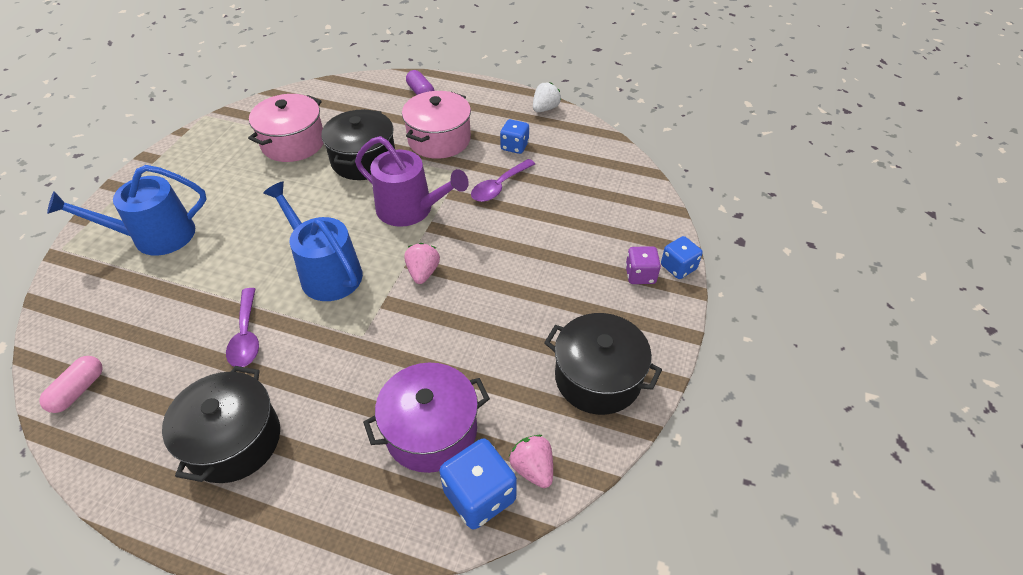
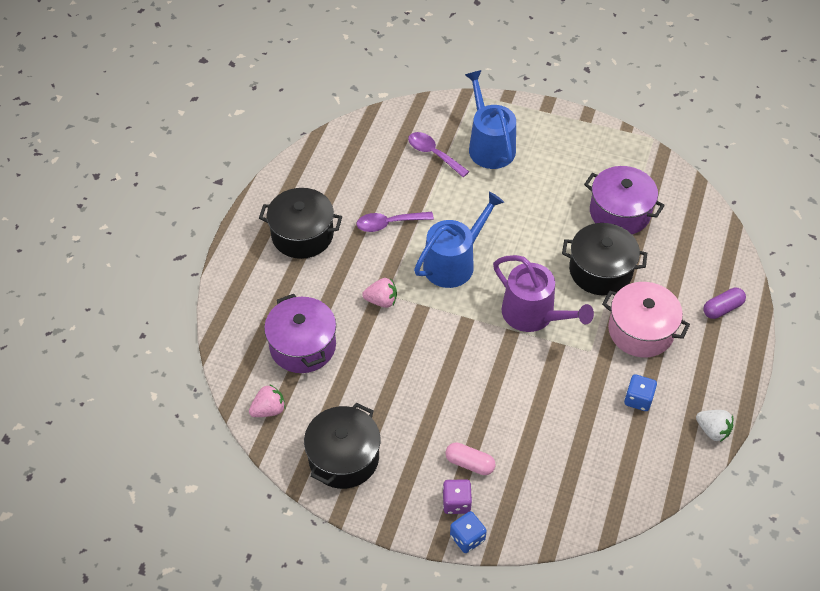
camera: 90 degrees right, 5 degrees up
pink capsule [39,356,103,413] -> pink capsule moved to [445,442,496,475]
pink pot [248,94,323,162] -> purple pot [584,166,665,234]
purple watering can [355,136,469,227] -> purple watering can turned 75 degrees counterclockwise [493,255,594,332]
pink strawberry [404,243,440,284] -> pink strawberry moved to [362,278,397,308]
blue dice [439,438,517,529] -> none
purple spoon [471,159,535,202] -> purple spoon moved to [408,132,469,177]

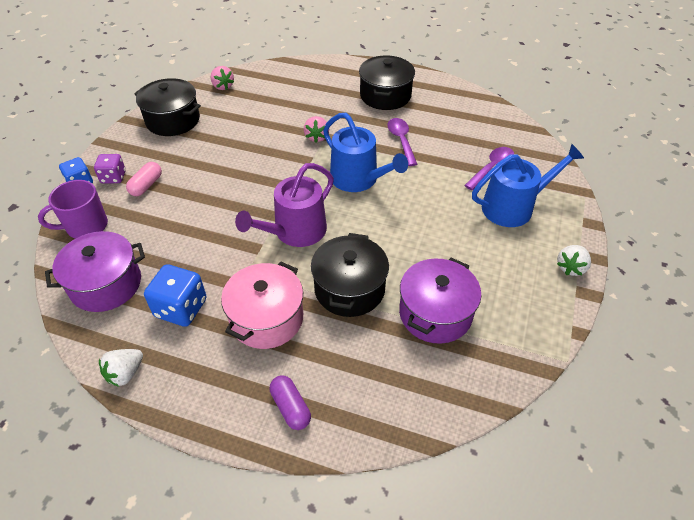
camera: 90 degrees right, 5 degrees down
purple pot [264,294,336,373] -> purple pot moved to [45,231,145,312]
blue dice [624,374,657,411] -> blue dice [144,264,206,327], size x1.55
none -> purple mug [38,180,108,239]
none -> white strawberry [557,245,591,276]

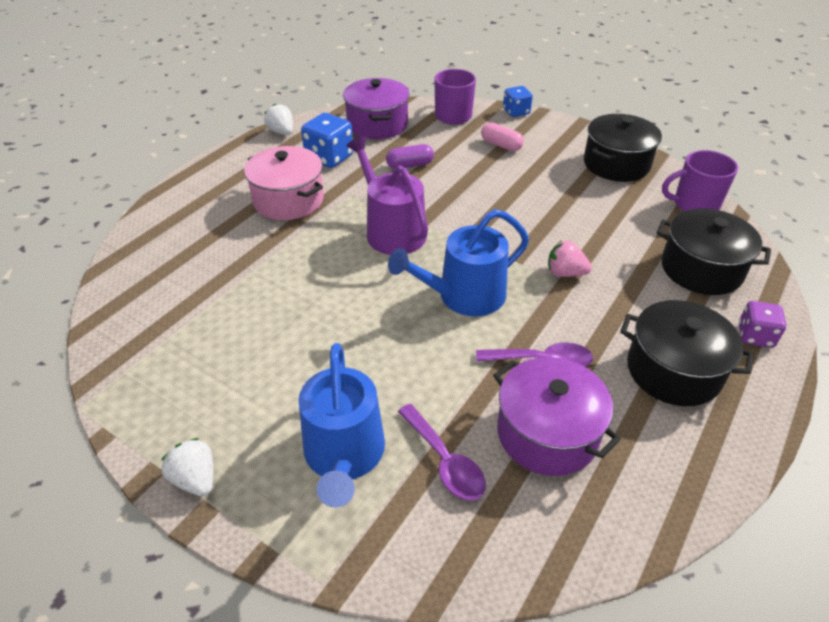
camera: 105 degrees right, 5 degrees down
purple dice [94,154,126,184] -> purple dice moved to [739,301,786,348]
pink strawberry [211,66,234,90] -> purple mug [662,150,738,211]
purple capsule [270,375,311,430] -> purple capsule moved to [386,144,434,169]
black pot [311,233,389,317] -> black pot moved to [657,209,771,295]
purple pot [399,258,481,344] -> purple pot moved to [493,357,621,476]

